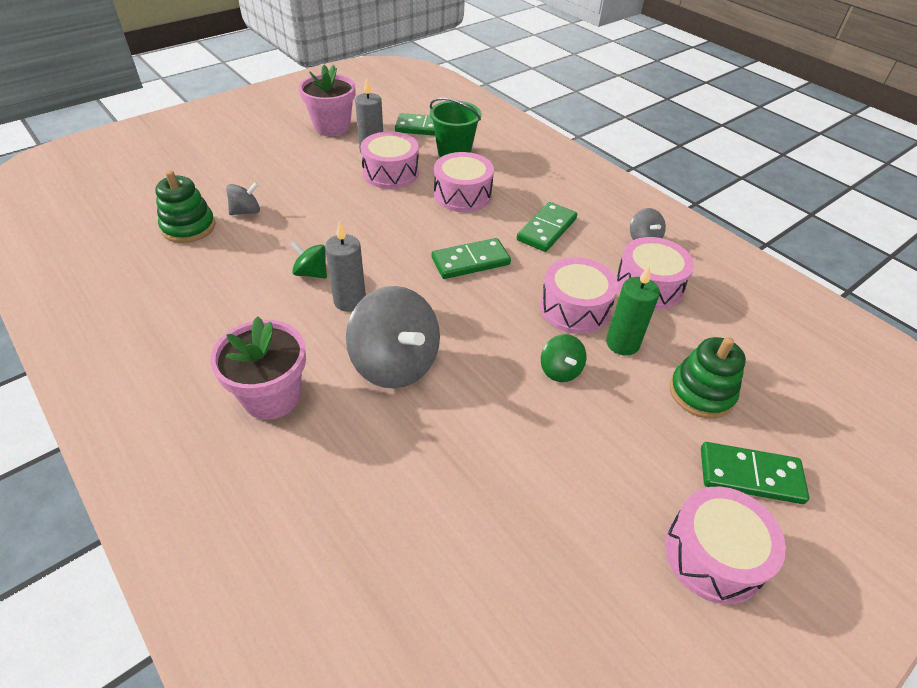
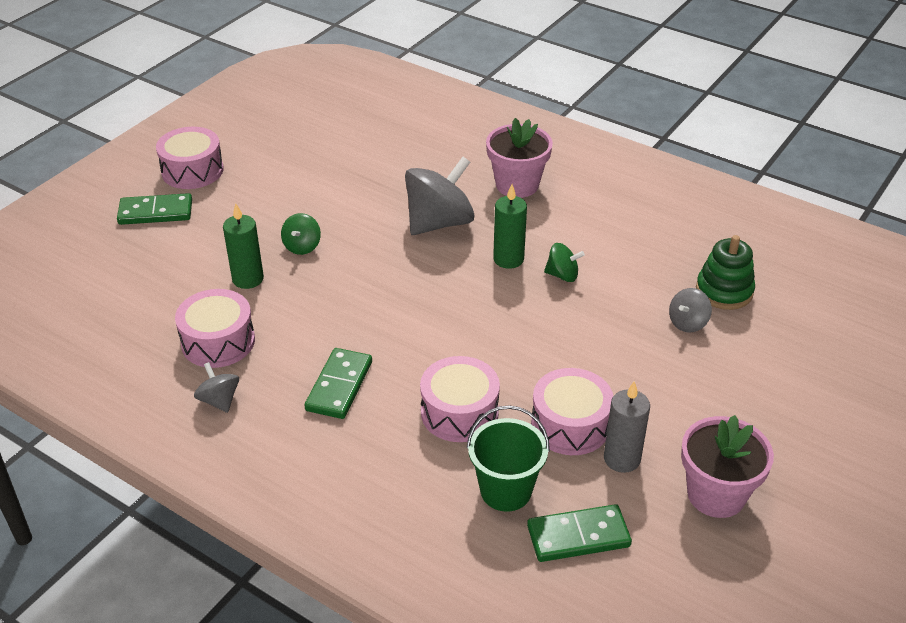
camera: 165 degrees right, 5 degrees down
grey candle [325,221,366,312] -> green candle [493,184,527,269]
grey spinning top [346,286,440,388] -> grey spinning top turned 105 degrees clockwise [405,157,475,235]
green domino [432,238,511,279] -> none
pink drum [540,257,618,334] -> none
green spinning top [541,334,586,382] -> green spinning top turned 135 degrees counterclockwise [281,213,321,255]
green stacking toy [670,337,746,419] -> none

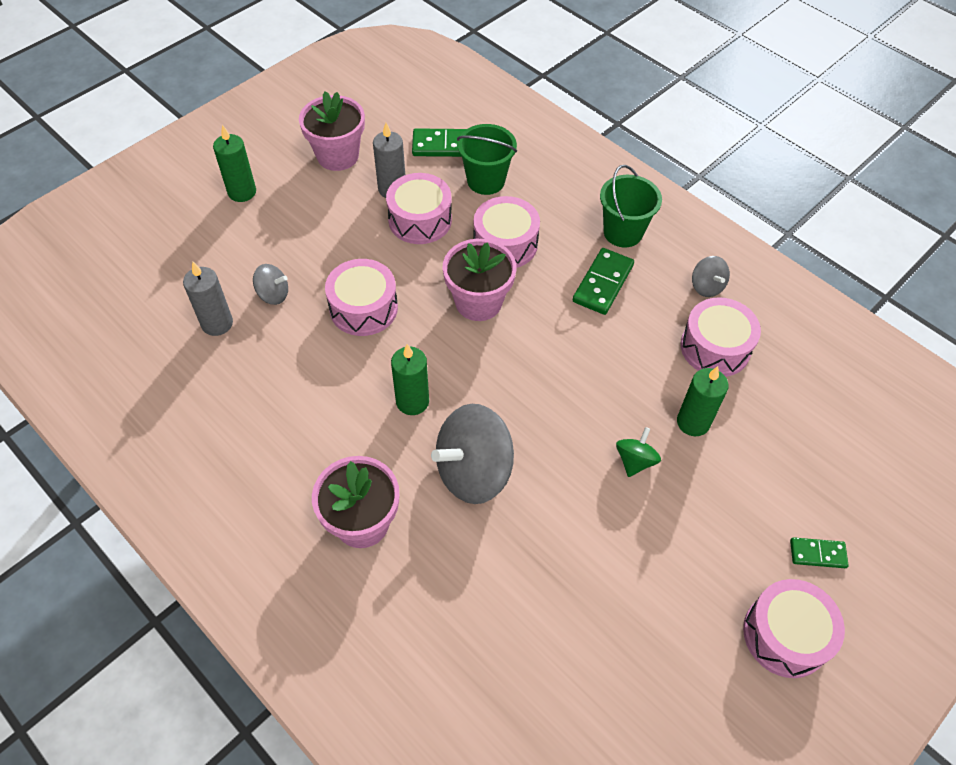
camera: 170 degrees left, 15 degrees up
green domino [117,193,192,225] -> green domino [790,537,849,568], size x0.61
green spinning top [544,243,585,282] -> none
grey spinning top [669,288,712,333] -> grey spinning top turned 45 degrees clockwise [253,264,288,305]
green stacking toy [696,235,755,310] -> grey candle [183,262,233,336]
none -> green candle [213,125,256,202]
none -> pink drum [325,259,398,336]
none -> pink flower pot [443,239,516,321]
none -> green bucket [600,165,662,247]

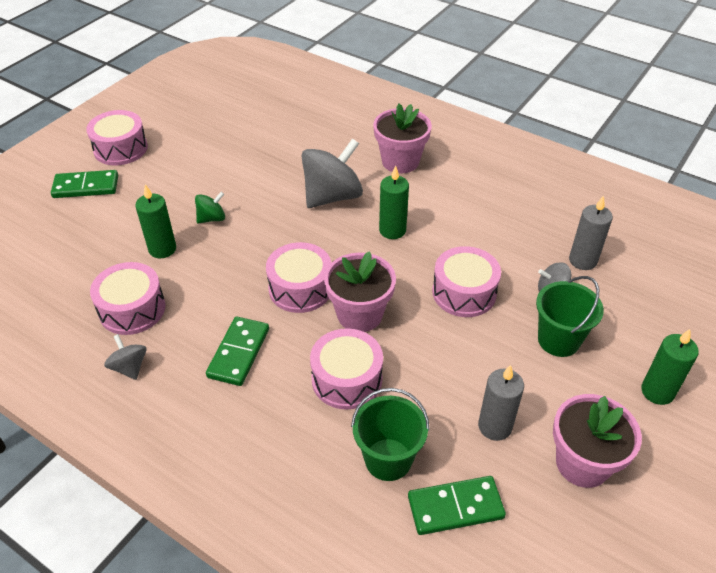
camera: 170 degrees right, 10 degrees down
pink drum [386,173,452,244] -> pink drum moved to [266,242,331,313]
green bucket [600,165,662,247] -> green bucket moved to [536,276,604,357]
green spinning top [616,427,661,477] -> green spinning top turned 135 degrees counterclockwise [195,192,225,224]
green domino [790,537,849,568] -> green domino [51,170,118,198], size x1.65

